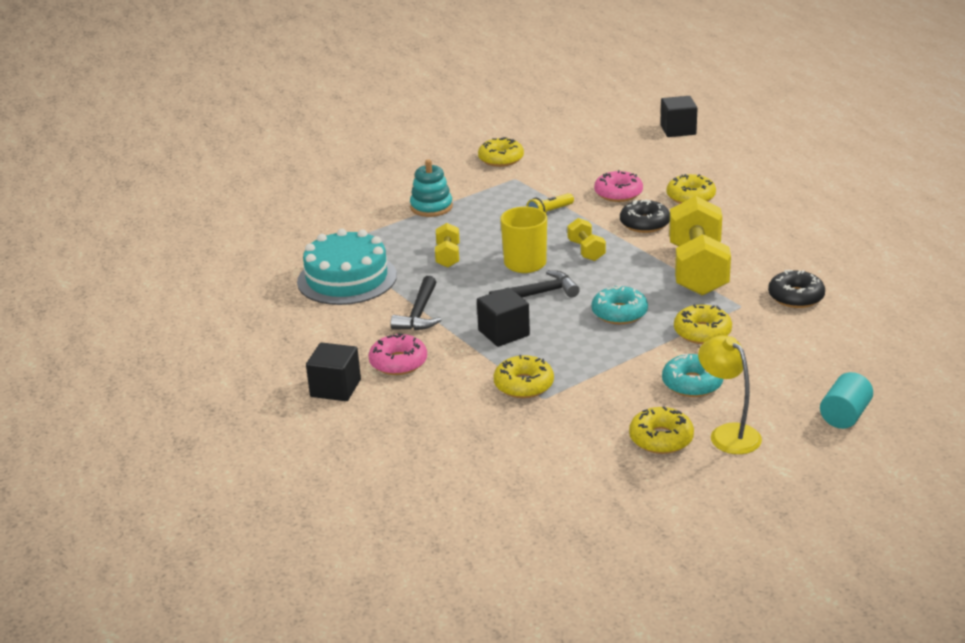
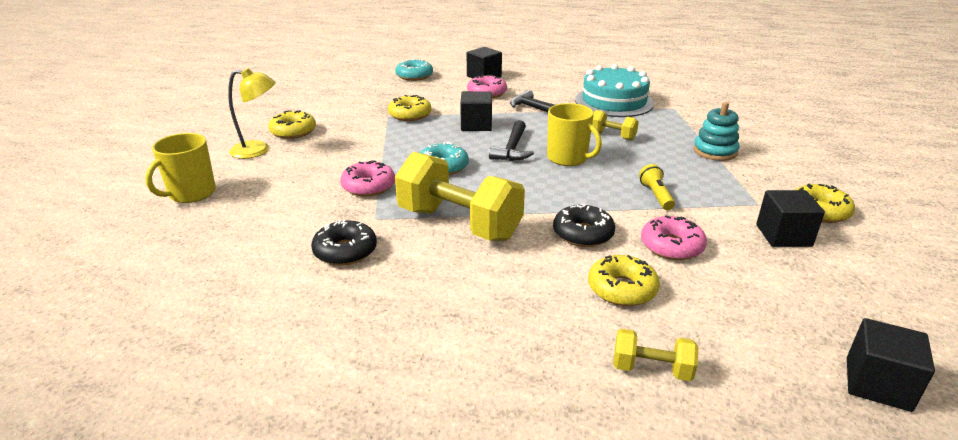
camera: 120 degrees right, 0 degrees up
yellow dumbbell [567,218,606,261] -> yellow dumbbell moved to [614,329,698,381]
turquoise donut [662,354,723,397] -> turquoise donut moved to [395,59,433,81]
yellow donut [674,304,732,344] -> pink donut [340,160,395,197]
turquoise cylinder [820,372,873,429] -> yellow mug [145,133,216,203]
none -> black cube [756,190,825,247]

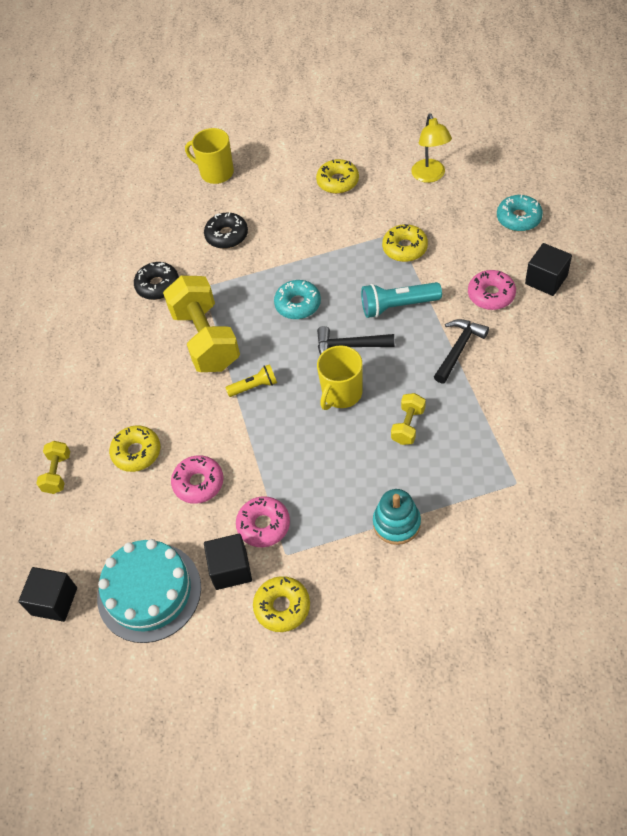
camera: 85 degrees right, 25 degrees up
yellow lamp [228,68,276,159] -> yellow lamp moved to [411,114,452,183]
pink donut [340,160,395,197] -> pink donut moved to [236,496,290,547]
yellow dumbbell [395,152,525,241] -> yellow dumbbell turned 45 degrees counterclockwise [163,275,240,372]
black cube [460,91,492,131] -> turquoise flashlight [361,282,442,318]
black donut [553,204,615,247] -> black donut moved to [204,213,248,249]
turquoise cake [575,64,654,117] -> turquoise cake moved to [97,539,201,643]
yellow flashlight [639,164,675,210] -> yellow flashlight moved to [225,364,277,397]

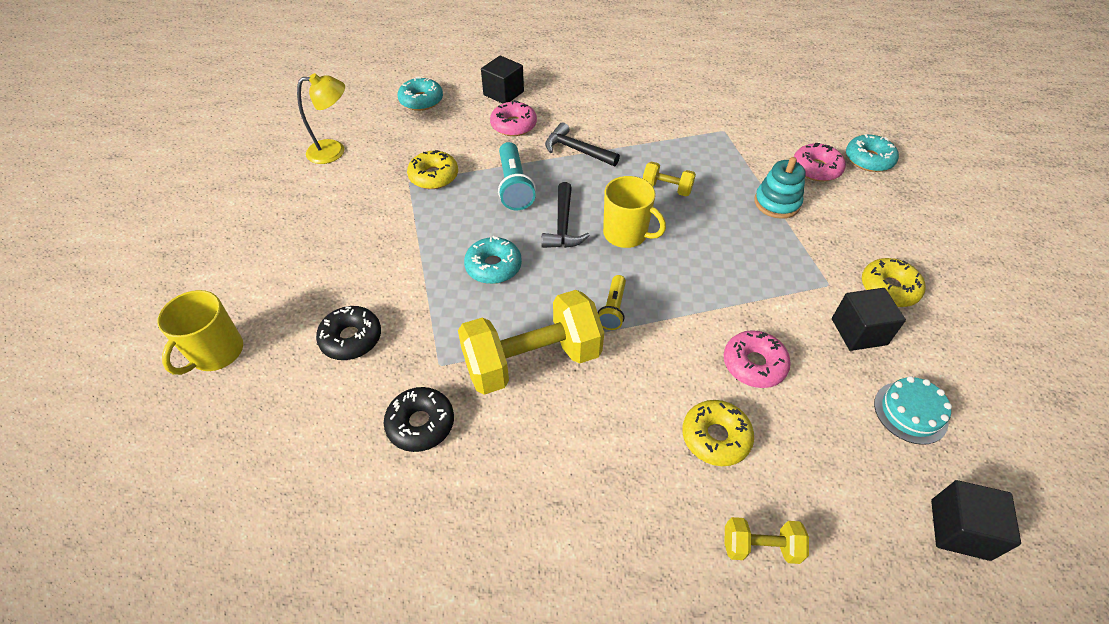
camera: 95 degrees left, 5 degrees down
turquoise cake [97,539,201,643] -> turquoise cake [874,376,952,445], size x0.55
yellow flashlight [225,364,277,397] -> yellow flashlight turned 150 degrees counterclockwise [598,275,626,330]
pink donut [236,496,290,547] -> pink donut moved to [794,143,846,182]
yellow donut [316,159,359,194] -> none
none -> turquoise donut [846,134,899,172]

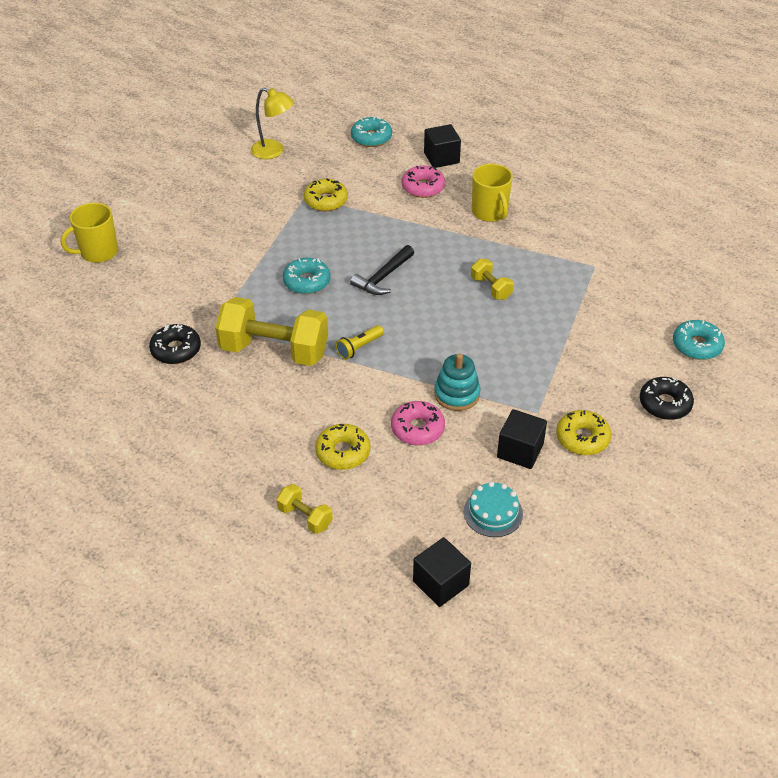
camera: 35 degrees right, 5 degrees down
black donut [316,306,381,360] -> black donut moved to [640,377,694,420]
turquoise flashlight [498,142,536,210] -> none
black hammer [545,122,620,166] -> none
yellow mug [603,176,666,248] -> yellow mug moved to [472,164,513,222]
turquoise stacking toy [754,157,806,219] -> turquoise stacking toy moved to [434,353,480,411]
pink donut [794,143,846,182] -> none

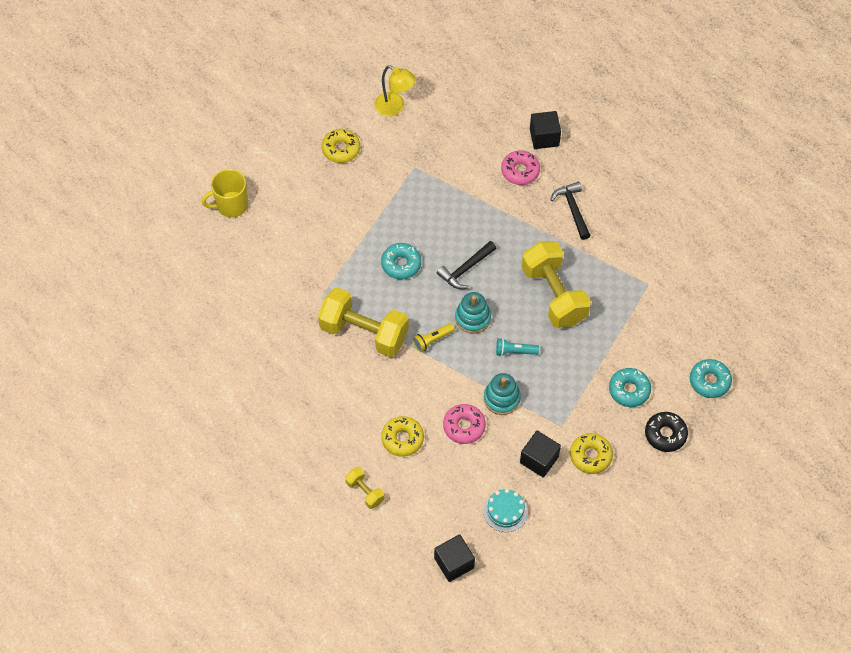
camera: 10 degrees right, 15 degrees up
black donut [149,324,201,364] -> none
yellow donut [304,178,348,211] -> yellow donut moved to [322,129,360,163]
turquoise donut [351,116,392,147] -> turquoise donut moved to [609,368,651,407]
yellow dumbbell [471,259,514,300] -> yellow dumbbell [522,241,591,328], size x2.14
yellow mug [472,164,513,222] -> black hammer [550,182,591,240]
none -> turquoise stacking toy [455,292,491,334]
none -> turquoise flashlight [496,338,539,356]

